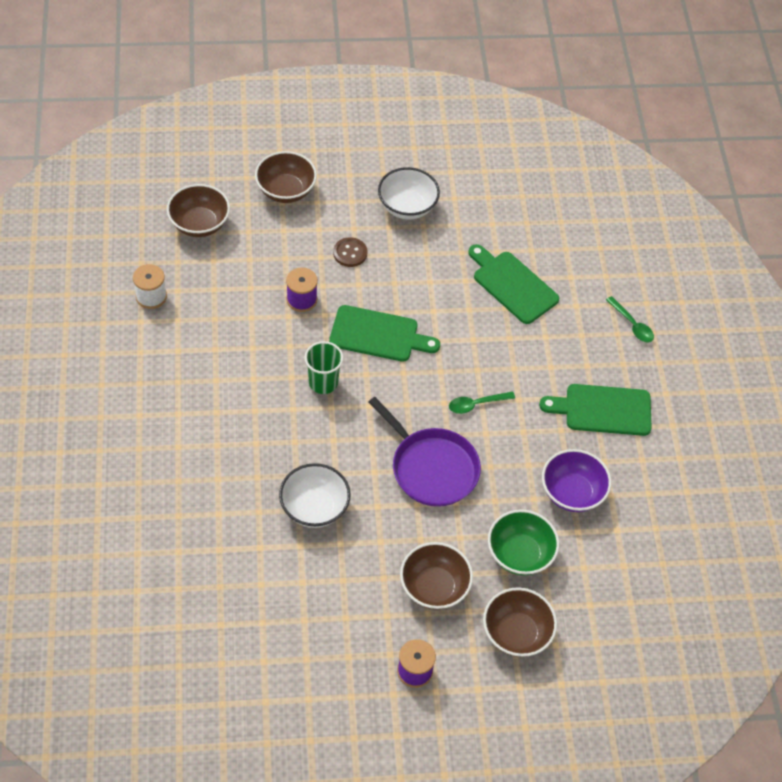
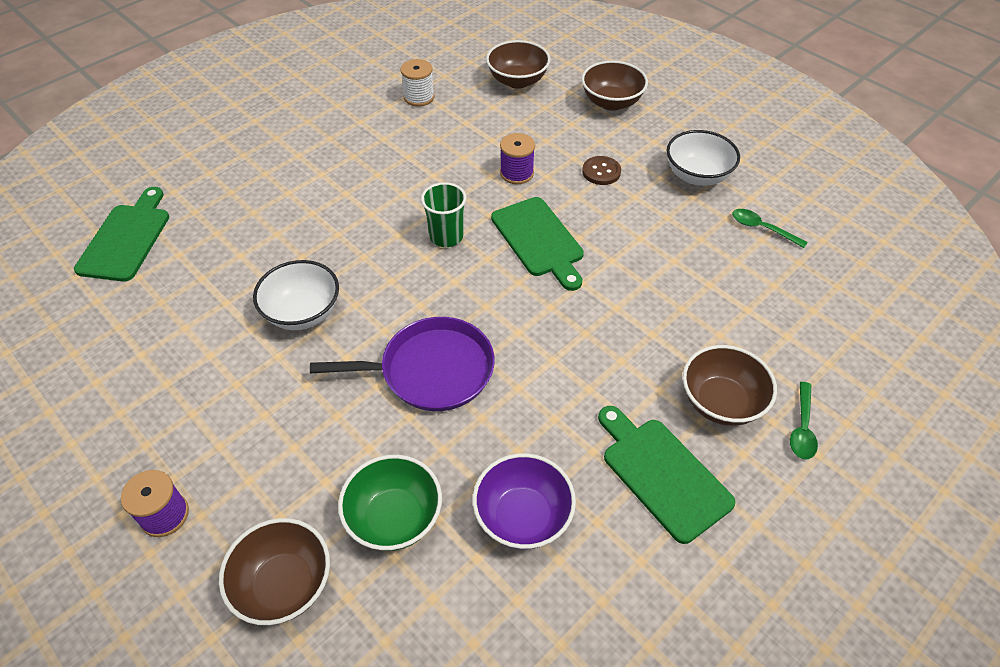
camera: 55 degrees right, 5 degrees down
purple pan [369,397,481,507] -> purple pan turned 105 degrees counterclockwise [310,317,495,411]
brown bowl [400,542,473,610] -> brown bowl moved to [683,345,777,426]
green spoon [449,391,515,414] -> green spoon moved to [732,209,808,248]
green cutting board [468,244,559,324] -> green cutting board moved to [74,187,169,282]

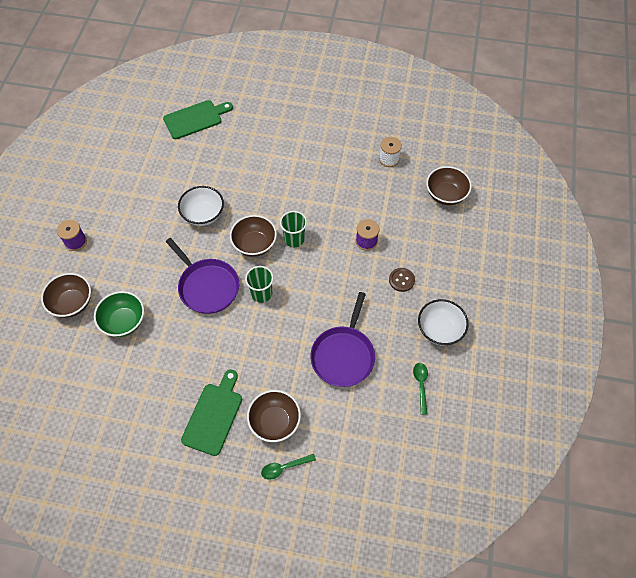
camera: 55 degrees right, 10 degrees up
purple bowl [473,453,576,549] -> none
green cutting board [491,197,584,291] -> none
brown bowl [581,61,648,111] -> brown bowl moved to [230,215,277,257]
none -> green cup [245,266,274,303]
none -> purple pan [310,292,375,387]

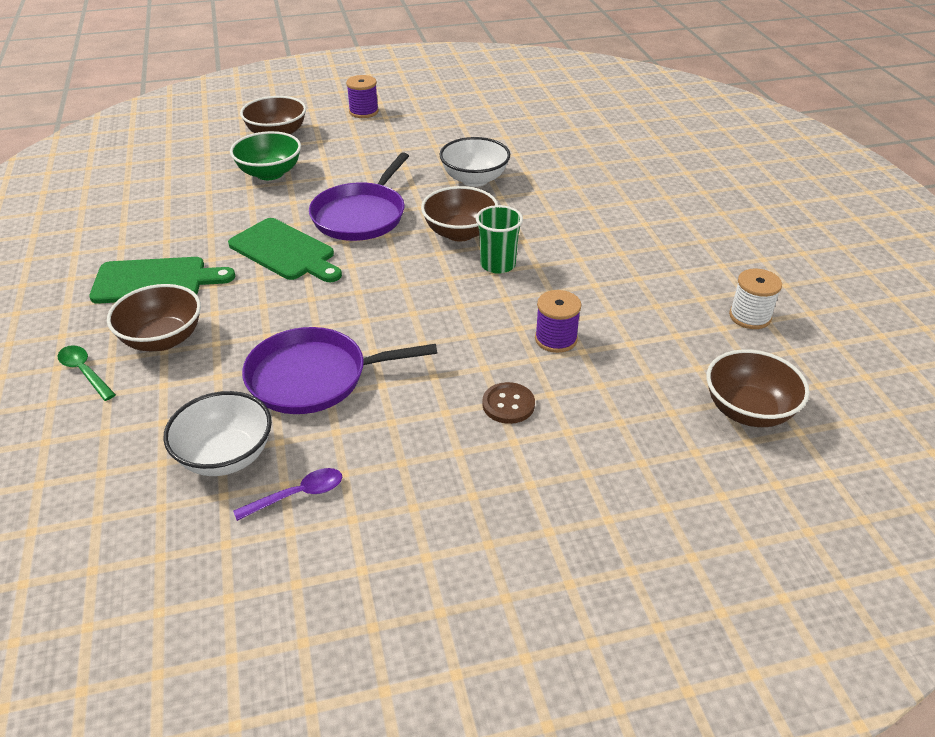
camera: 65 degrees right, 20 degrees down
green cutting board [163,100,233,139] -> green cutting board moved to [228,218,342,282]
green cup [245,266,274,303] -> none
green spoon [413,363,428,414] -> purple spoon [233,468,342,521]
white bowl [418,299,469,346] -> white bowl moved to [163,391,272,476]

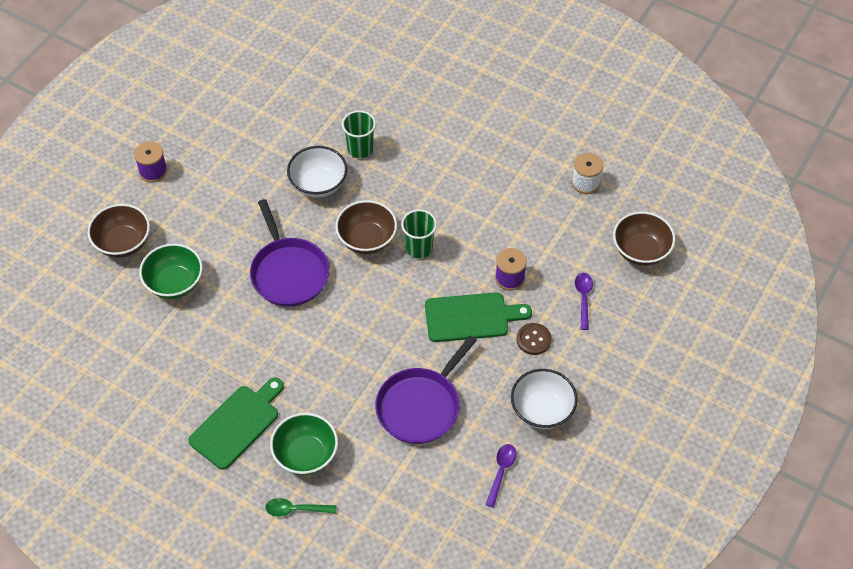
camera: 45 degrees left, 15 degrees up
brown bowl [107,284,201,351] -> green bowl [270,413,338,475]
white bowl [163,391,272,476] -> white bowl moved to [511,369,578,429]
green cutting board [228,218,342,282] -> green cutting board moved to [425,292,532,342]
none -> green cup [342,110,376,158]
none -> purple spoon [575,273,593,330]

